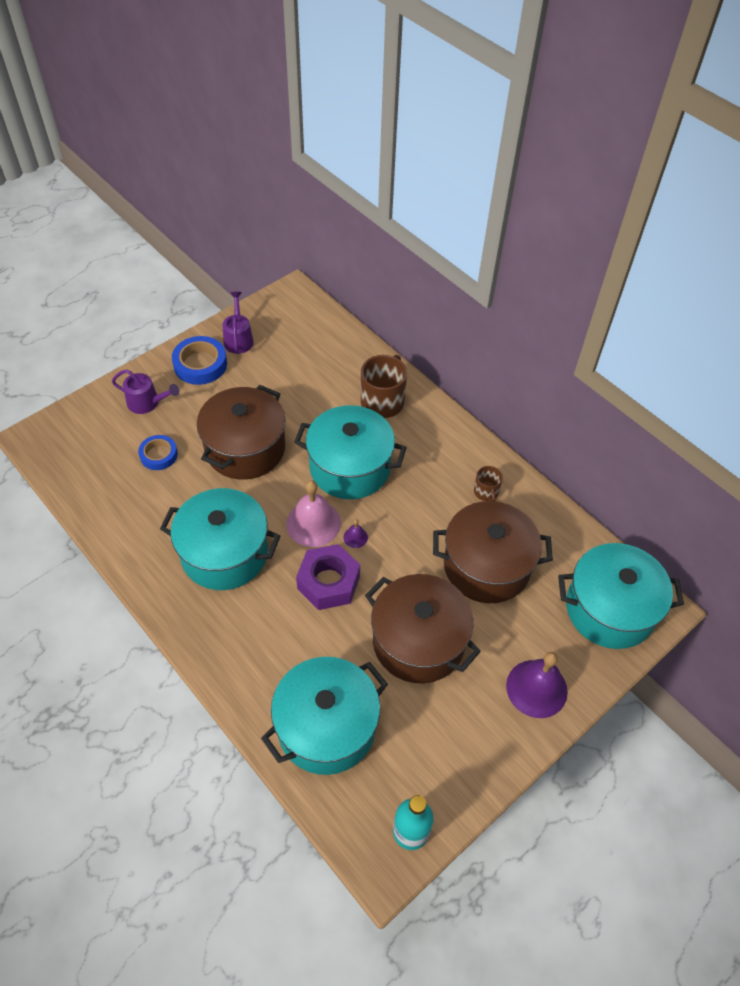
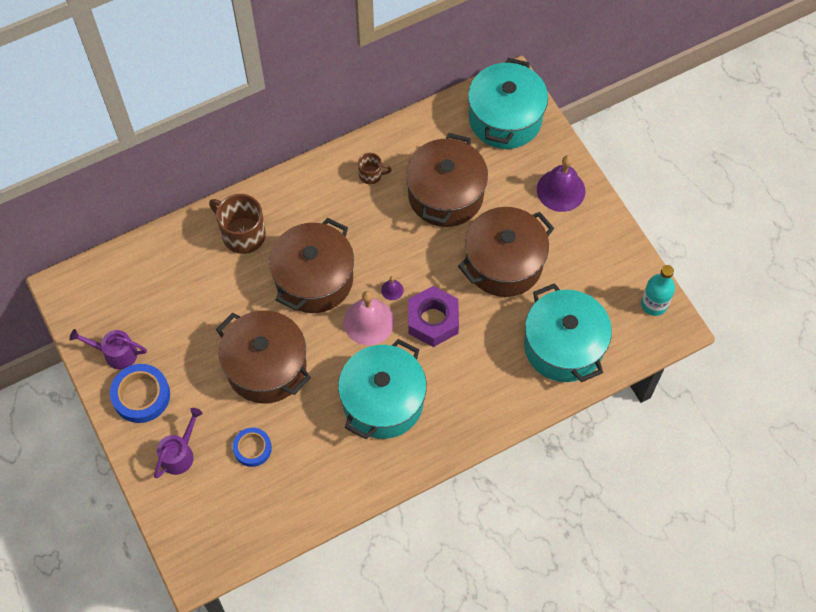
camera: 75 degrees left, 10 degrees up
turquoise pot [294,405,407,499] -> brown pot [269,218,354,313]

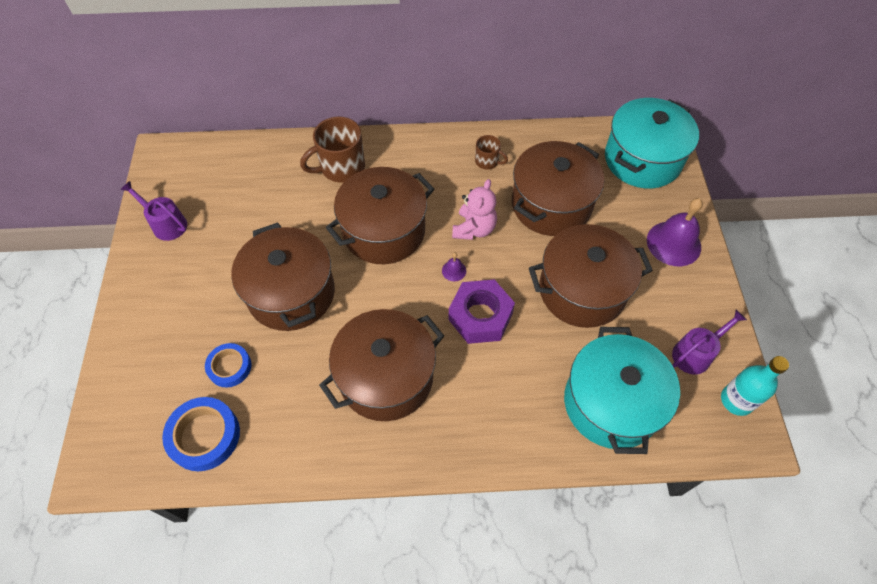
camera: 25 degrees right, 5 degrees down
blue tape [110,364,170,423] -> blue tape moved to [162,397,240,471]
purple watering can [154,408,203,478] -> purple watering can moved to [672,310,747,375]
brown mug [209,194,266,254] -> brown mug turned 90 degrees counterclockwise [300,117,365,183]
turquoise pot [338,339,427,439] -> brown pot [319,309,444,421]
pink bell [344,291,394,345] -> none
none -> pink teddy bear [452,179,497,240]

